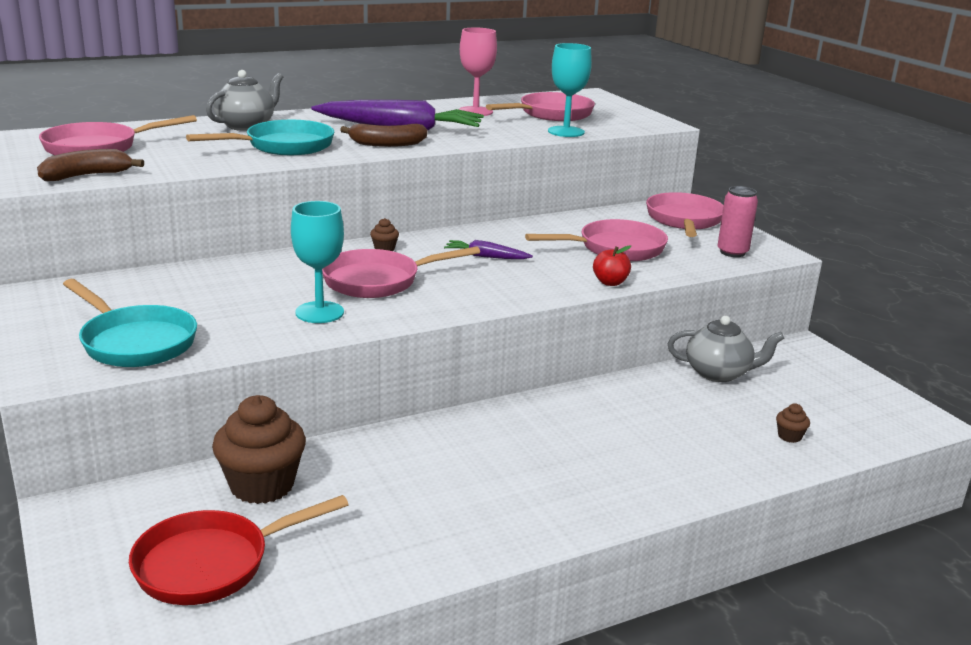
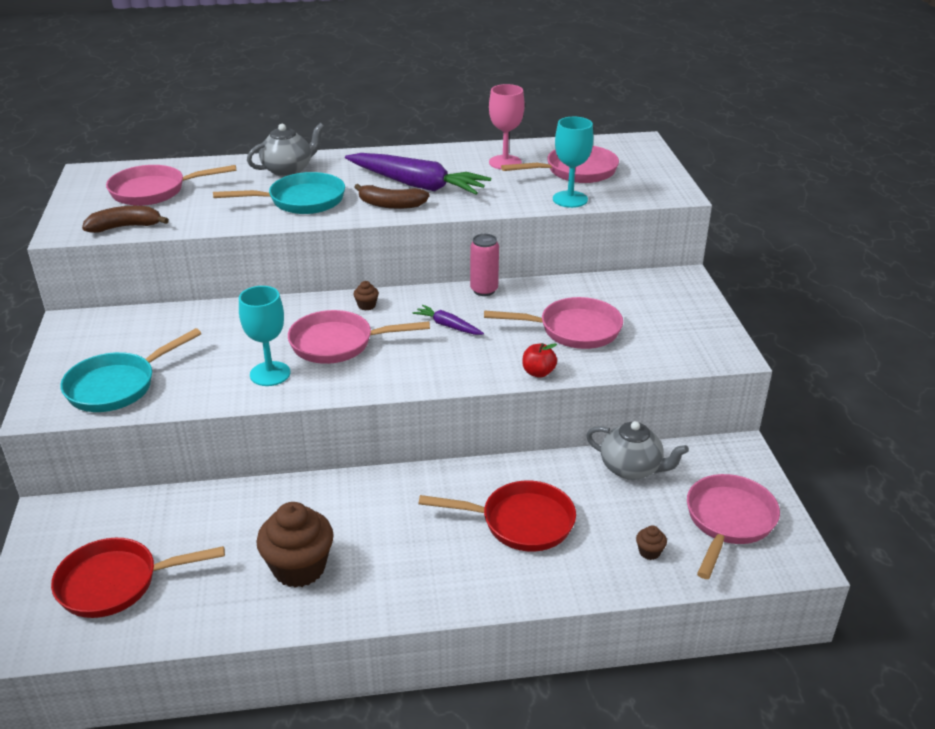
camera: 20 degrees right, 10 degrees up
turquoise pan [63,279,197,367] -> turquoise pan turned 75 degrees clockwise [60,328,202,412]
brown cupcake [212,395,306,504] -> brown cupcake moved to [256,502,334,588]
pink pan [646,192,724,237] -> pink pan moved to [687,474,780,579]
pink can [718,186,758,257] -> pink can moved to [470,234,499,296]
none -> red pan [418,481,576,552]

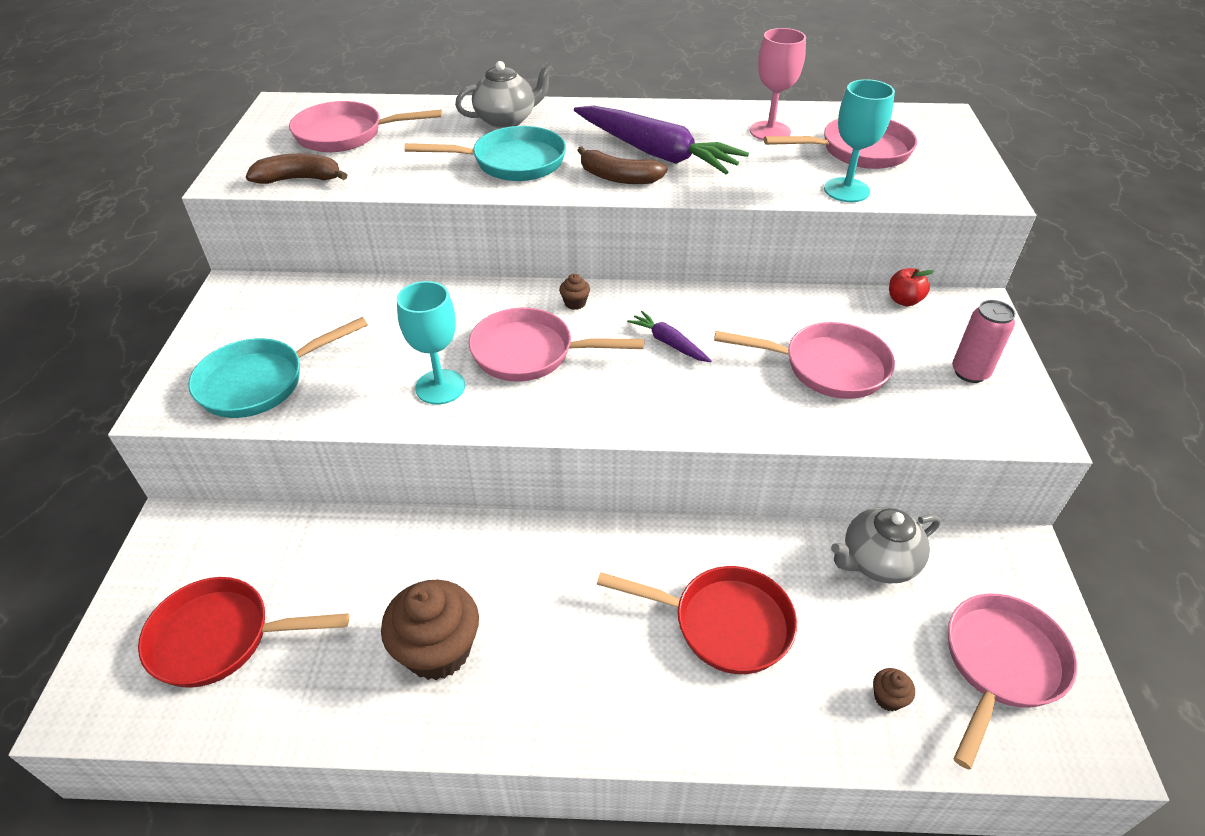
camera: 10 degrees right, 10 degrees up
pink can [470,234,499,296] -> pink can moved to [952,300,1015,383]
red apple [522,343,557,378] -> red apple moved to [889,268,934,306]
grey teapot [586,421,689,480] -> grey teapot turned 120 degrees clockwise [831,507,941,584]

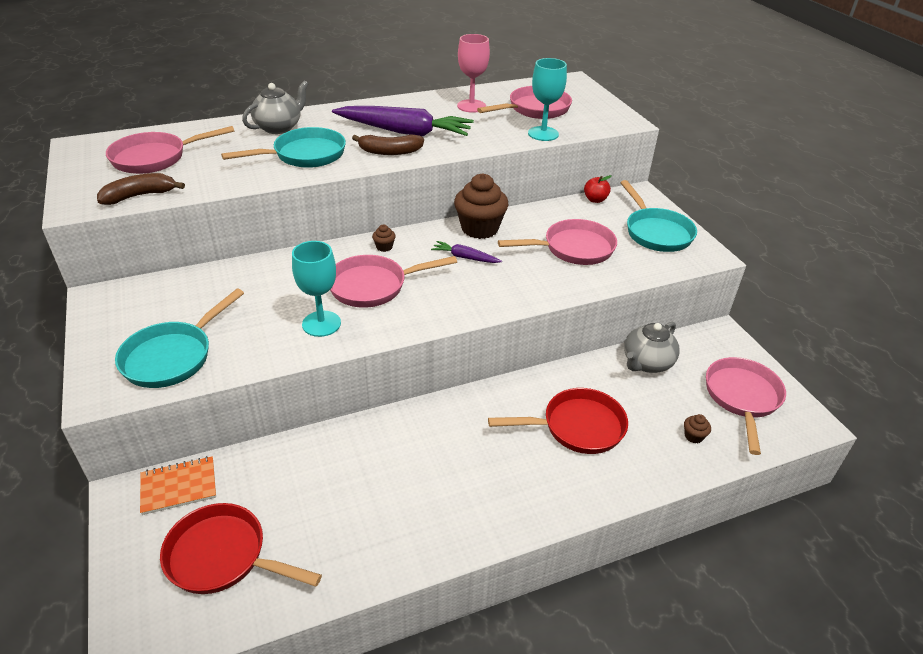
camera: 25 degrees left, 5 degrees down
red pan [138,577,349,688] -> red pan turned 45 degrees clockwise [160,503,322,594]
brown cupcake [381,580,479,680] -> brown cupcake moved to [454,174,509,239]
pink can [952,300,1015,383] -> turquoise pan [620,180,697,252]
none -> orange notebook [140,456,216,515]

